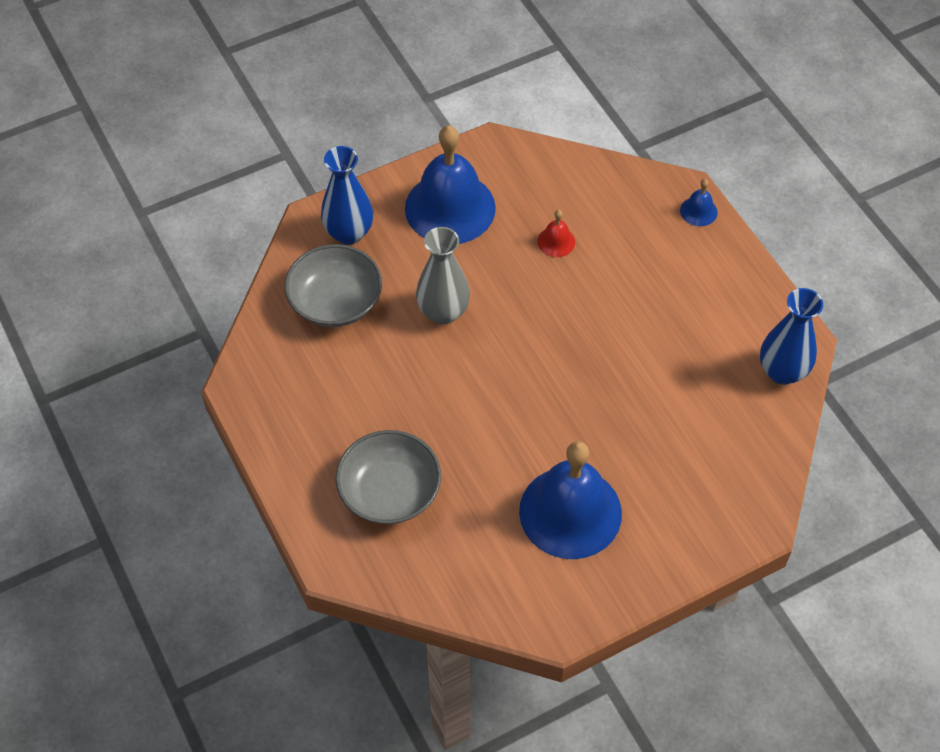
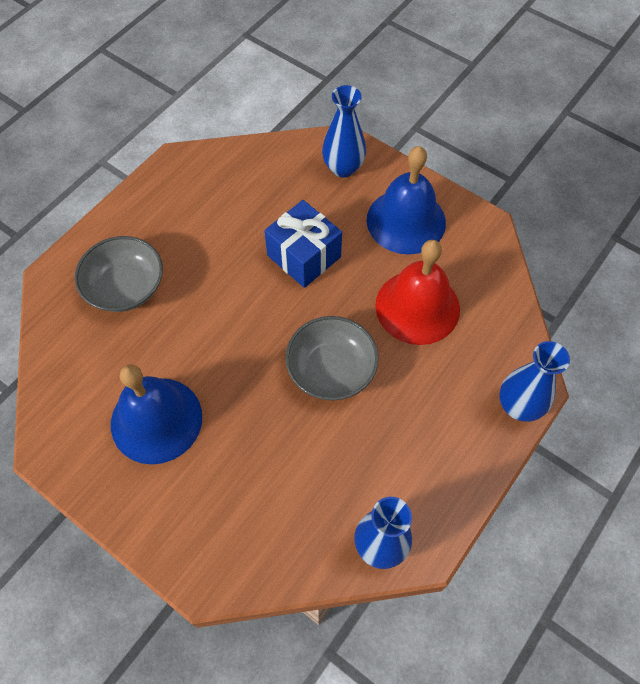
camera: 65 degrees right, 5 degrees up
grey bowl [285,244,382,327] -> grey bowl moved to [285,316,379,401]
grey vase [416,227,470,325] -> blue gift [264,200,342,288]
red bell [537,210,575,257] -> red bell [375,240,460,345], size x2.43
blue bell [680,179,718,226] -> blue vase [499,341,570,422]

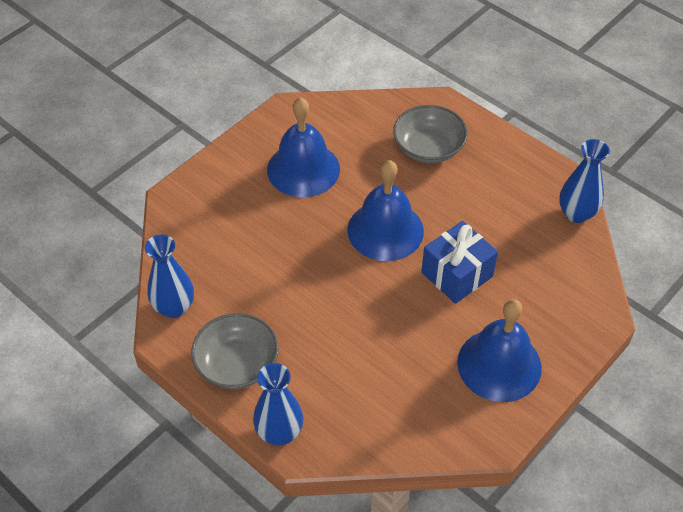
camera: 95 degrees right, 10 degrees down
grey bowl [285,316,379,401] -> grey bowl moved to [191,313,279,389]
blue vase [322,85,366,177] -> blue vase moved to [559,139,610,223]
red bell [375,240,460,345] -> none
none -> blue bell [347,160,424,261]

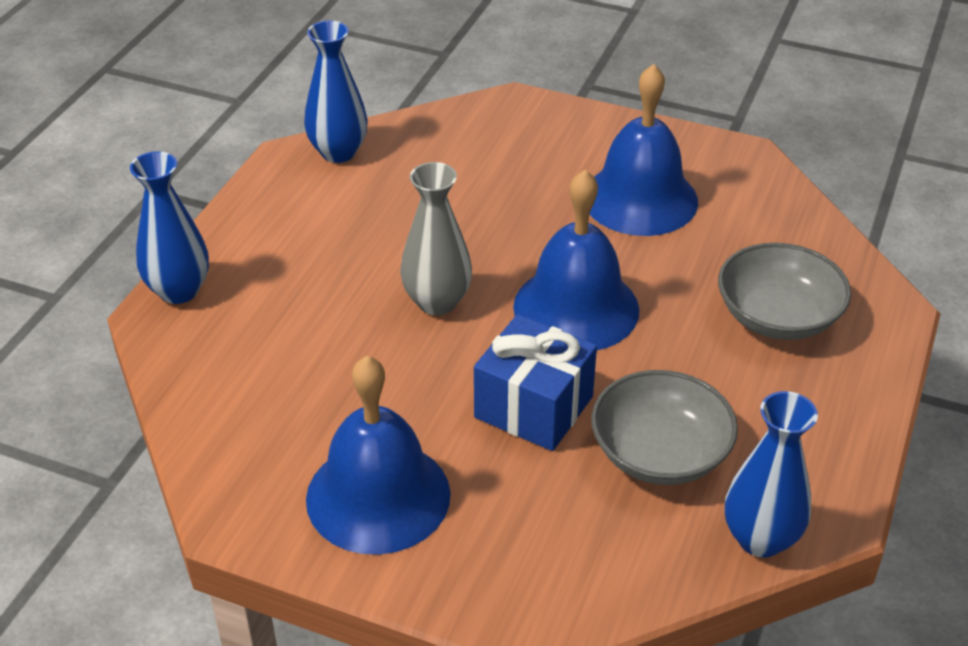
camera: 70 degrees right, 10 degrees down
grey bowl [191,313,279,389] -> grey bowl moved to [591,370,738,485]
none -> grey vase [400,162,472,315]

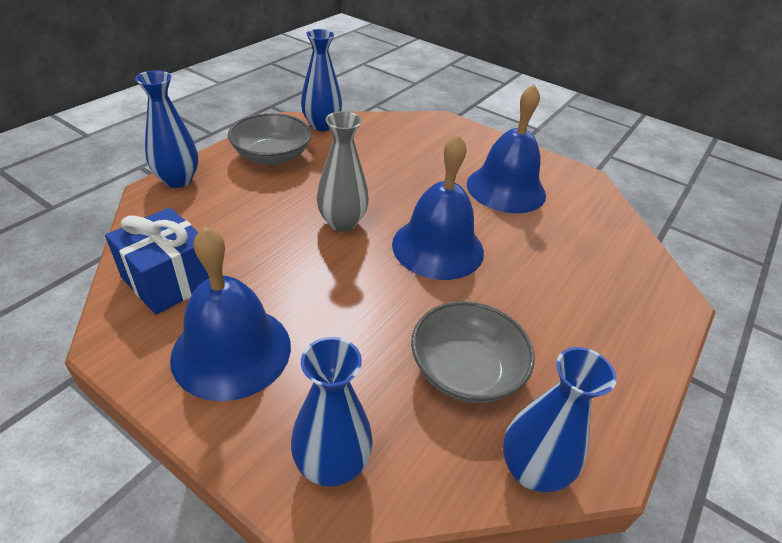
camera: 10 degrees right, 0 degrees up
blue gift [474,314,597,451] -> blue gift moved to [105,207,209,315]
grey bowl [718,243,851,340] -> grey bowl moved to [228,113,311,165]
none -> blue vase [291,337,373,487]

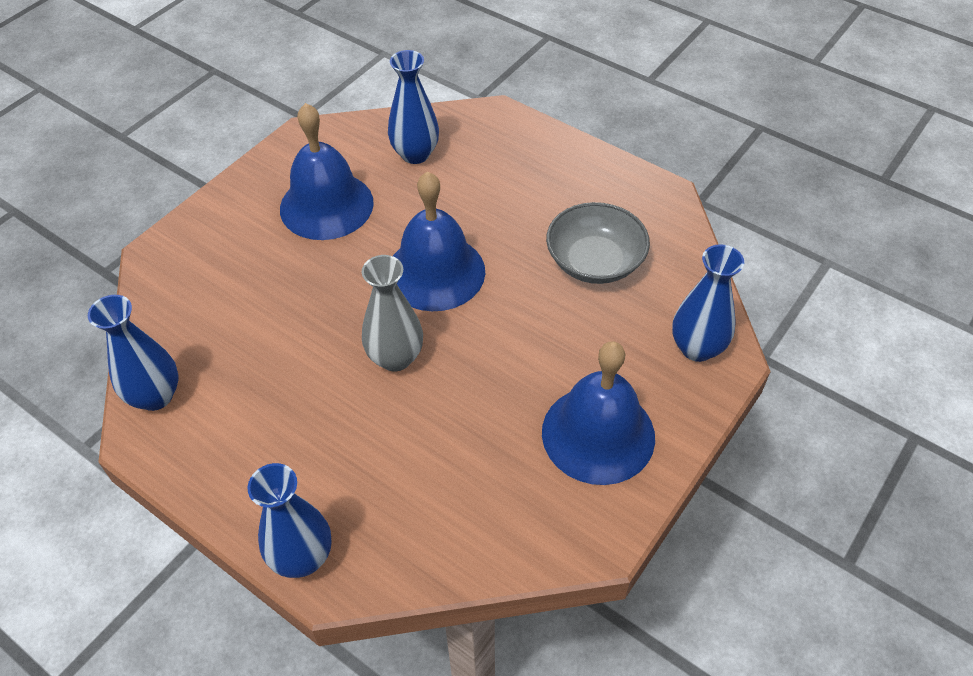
camera: 85 degrees left, 10 degrees up
blue gift [105,207,209,315] -> none
grey bowl [228,113,311,165] -> none
blue vase [503,347,617,492] -> blue vase moved to [388,50,439,164]

